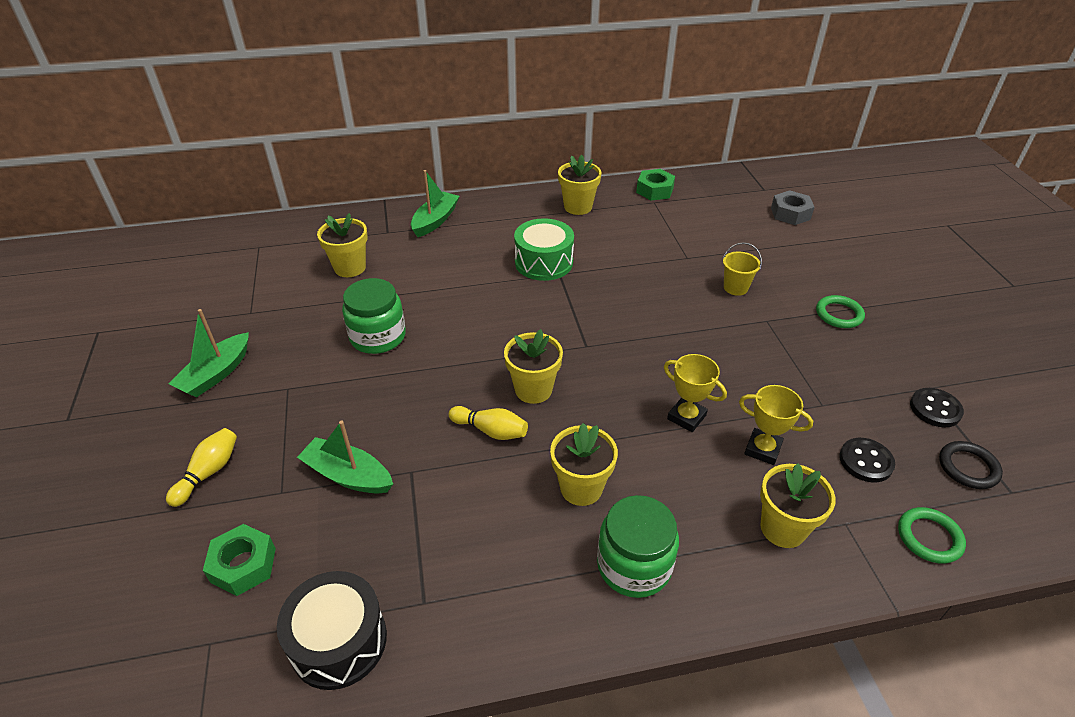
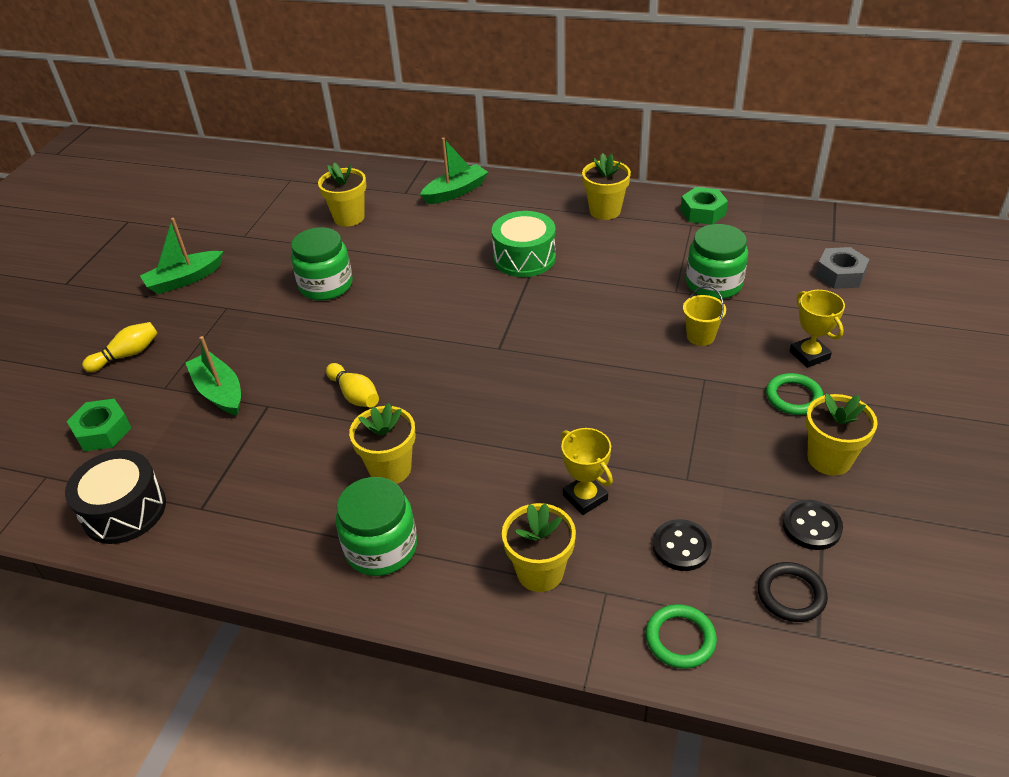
camera: 30 degrees right, 0 degrees up
yellow flower pot [504,329,563,404] -> yellow flower pot moved to [806,394,878,476]
yellow trophy [664,354,727,432] -> yellow trophy moved to [789,290,845,368]
none -> green jar [686,224,748,299]

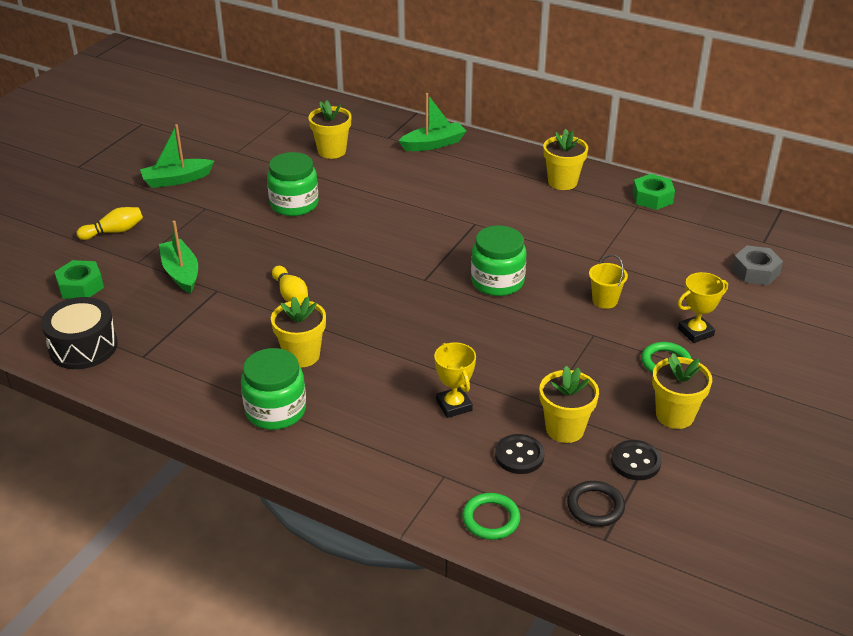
camera: 10 degrees right, 5 degrees down
green drum [492,211,556,277] -> none
yellow flower pot [502,503,576,592] -> yellow flower pot moved to [540,366,599,443]
green jar [686,224,748,299] -> green jar moved to [471,225,526,296]
yellow trophy [789,290,845,368] -> yellow trophy turned 75 degrees clockwise [677,272,728,343]

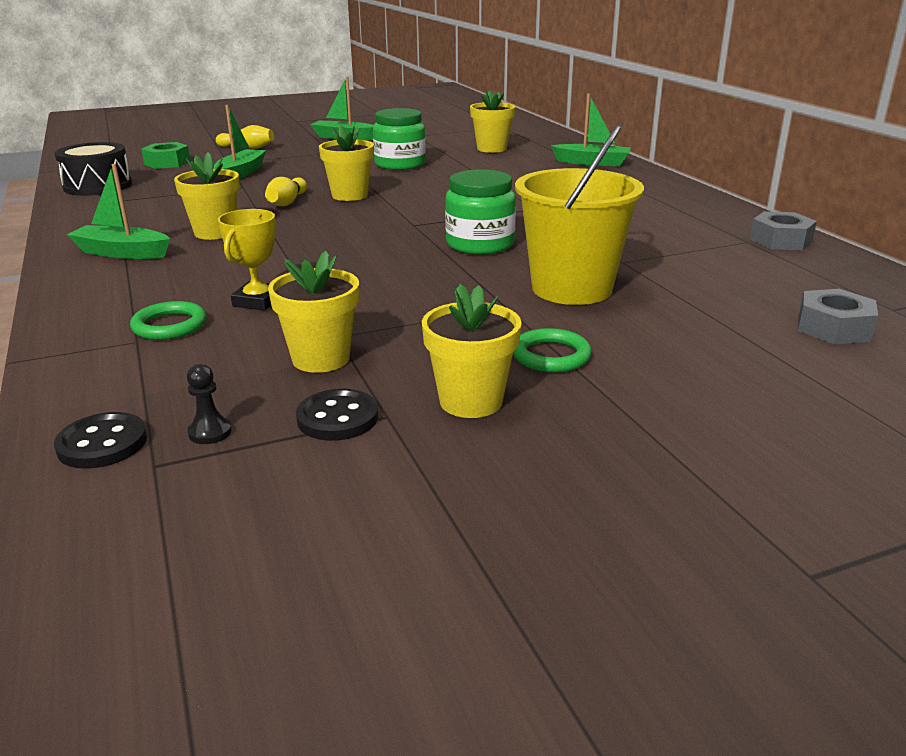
camera: 40 degrees right, 10 degrees down
green jar [241,348,306,430] -> green boat [67,164,170,259]
green ring [462,493,520,540] -> green ring moved to [130,301,207,340]
black button [495,434,544,474] -> black button moved to [54,412,147,469]
yellow flower pot [543,129,588,190] -> yellow flower pot moved to [319,125,374,201]
black ring [567,481,625,527] -> black pawn [187,364,232,444]
yellow bucket [589,255,628,309] -> yellow bucket [515,124,644,305], size x2.21
green nut [632,174,675,210] -> grey nut [750,211,817,250]
yellow trophy [677,272,728,343] -> none

